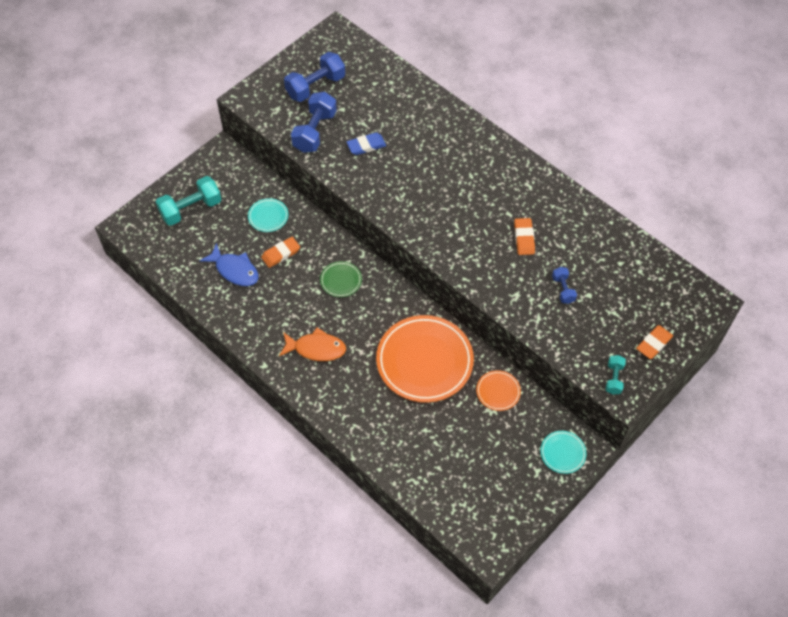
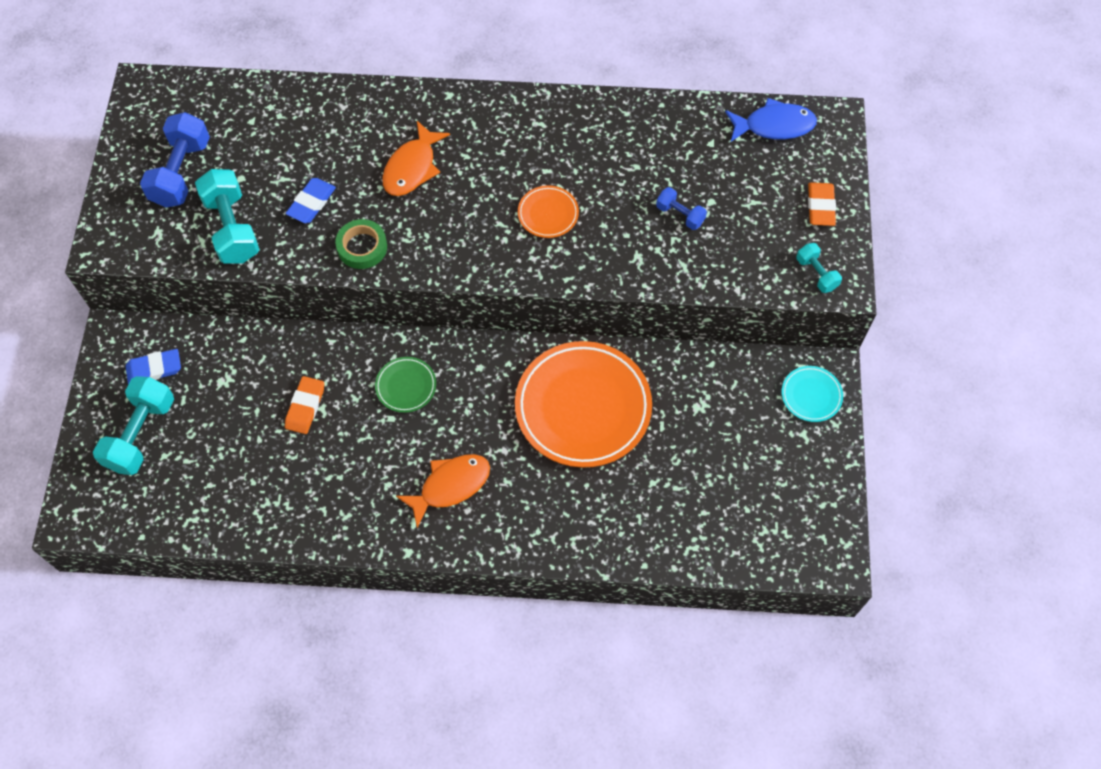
camera: 40 degrees left, 5 degrees up
blue fish [199,243,259,286] -> blue fish moved to [725,98,817,142]
turquoise plate [248,198,288,232] -> none
blue dumbbell [291,92,337,153] -> turquoise dumbbell [195,169,260,264]
orange plate [476,370,521,411] -> orange plate moved to [518,185,579,238]
orange eraser [514,218,535,255] -> none
none -> blue eraser [126,349,181,384]
none -> green tape [335,219,387,269]
none -> orange fish [382,121,450,196]

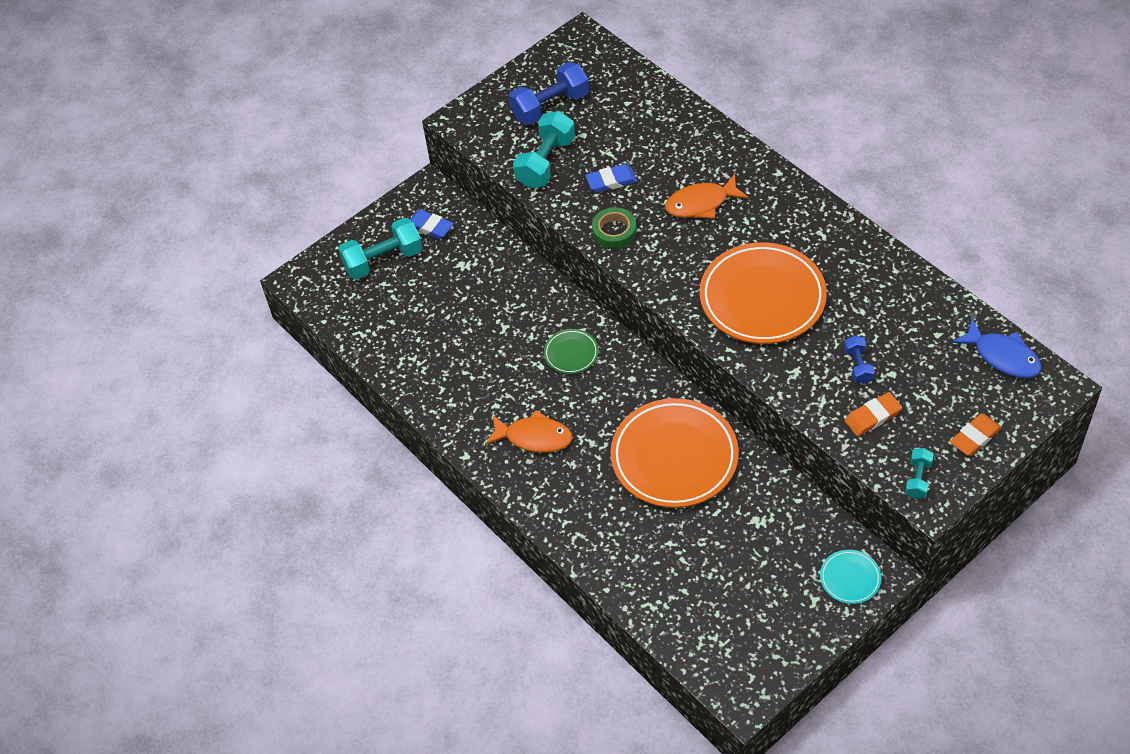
camera: 50 degrees right, 10 degrees down
orange eraser [285,376,324,434] -> orange eraser moved to [845,392,902,436]
orange plate [518,185,579,238] -> orange plate [700,242,827,344], size x2.22

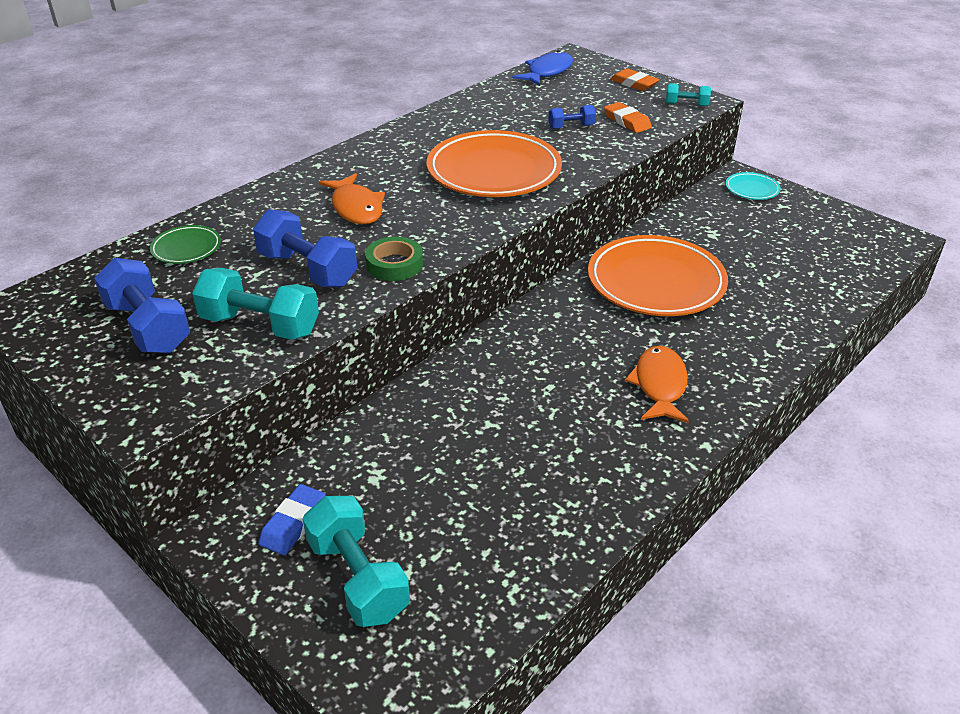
camera: 100 degrees left, 15 degrees down
green plate [544,329,599,374] -> green plate moved to [150,225,221,264]
blue eraser [585,164,637,193] -> blue dumbbell [253,209,357,287]

